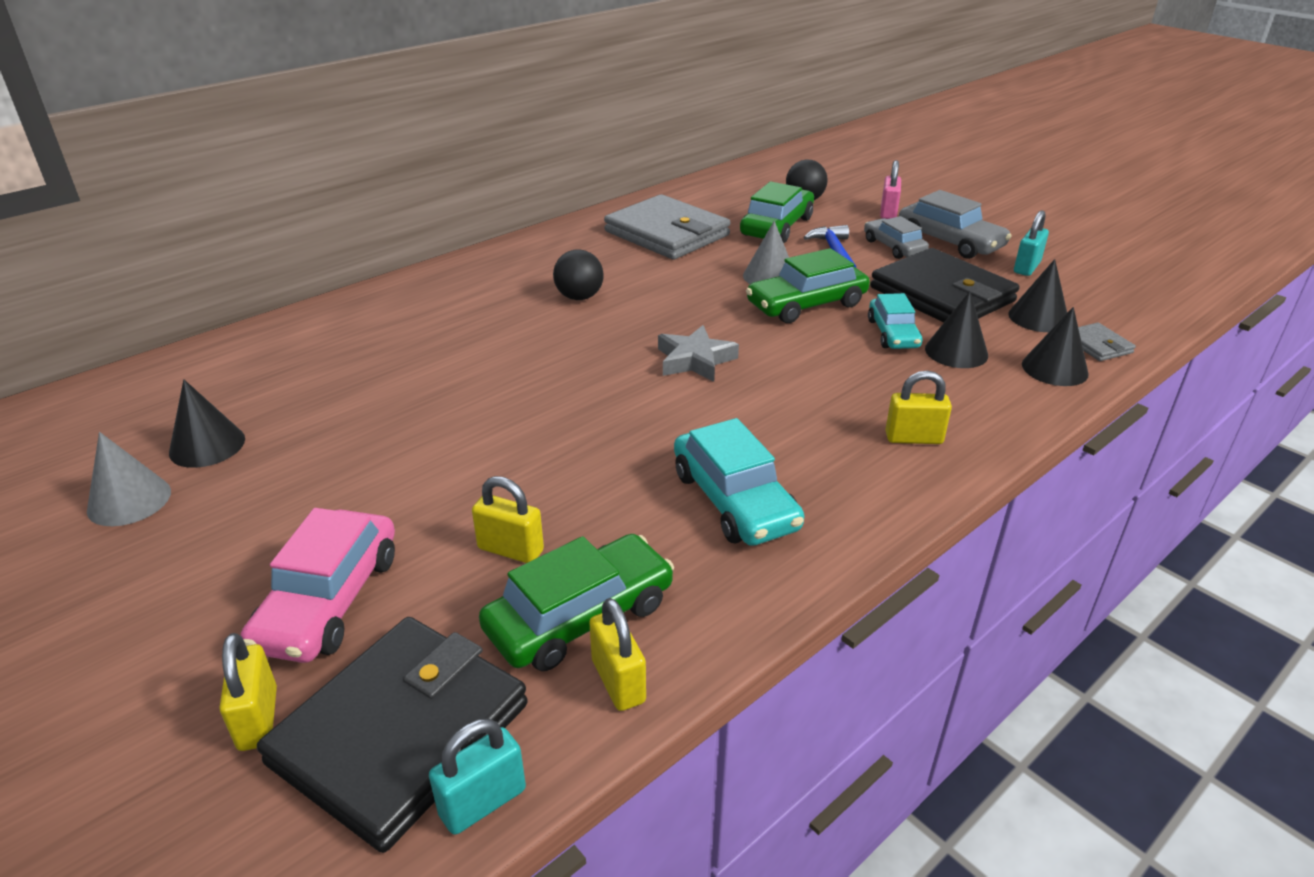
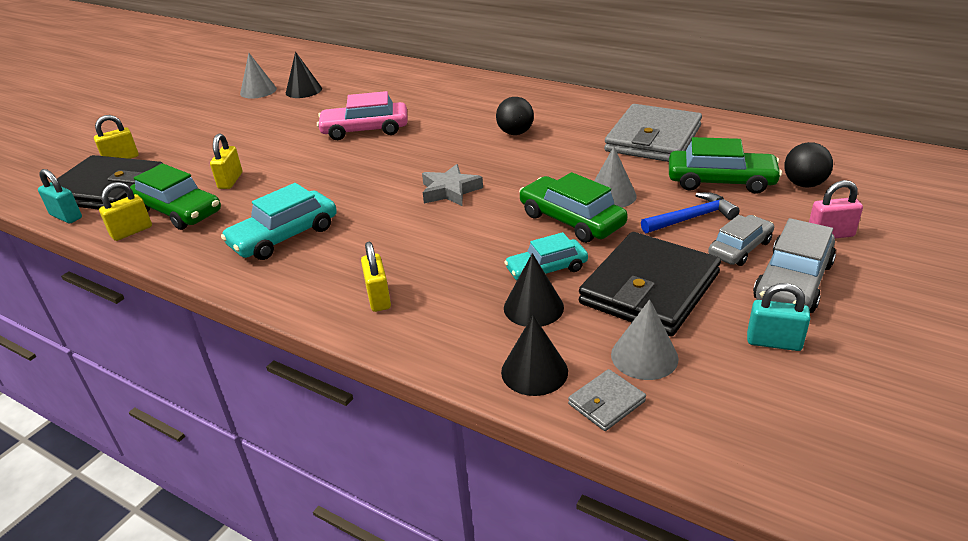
camera: 75 degrees right, 0 degrees up
pink car [241,508,395,663] -> pink car moved to [317,91,408,140]
black cone [1008,259,1067,332] -> grey cone [611,299,679,380]

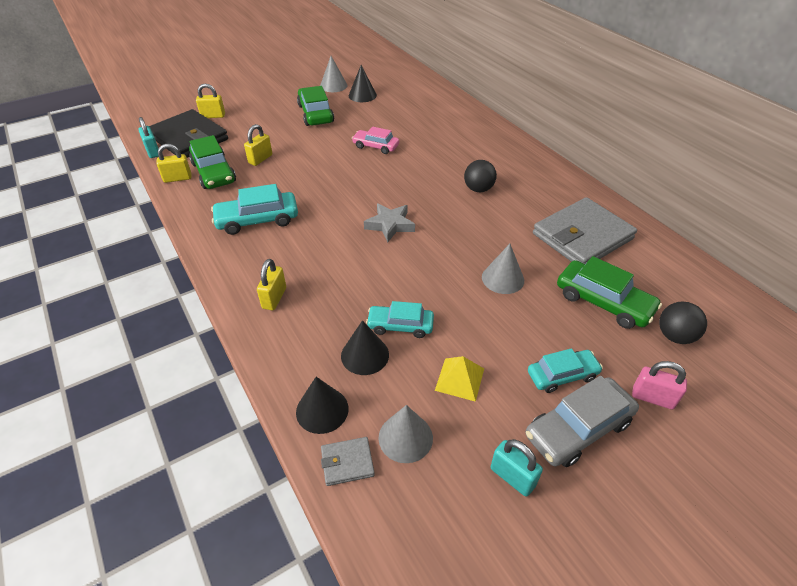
camera: 25 degrees right, 10 degrees up
pink car [317,91,408,140] -> pink car [352,127,399,154], size x0.66
green car [519,172,628,243] -> green car moved to [297,86,334,126]
black wallet [579,232,721,336] -> yellow pyramid [435,356,484,402]
blue hammer [641,192,740,233] -> none
grey car [708,215,774,266] -> turquoise car [528,348,603,393]

